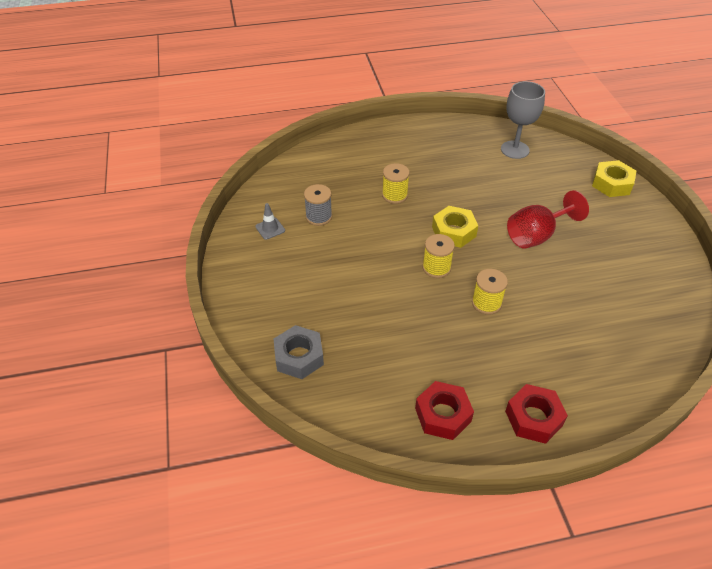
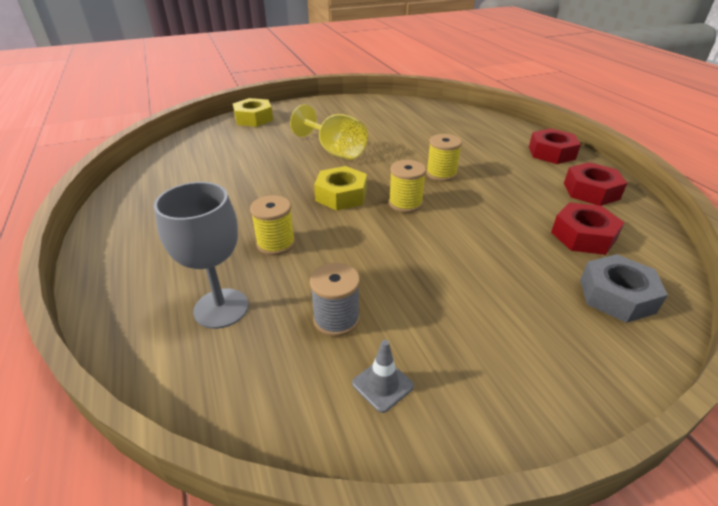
camera: 100 degrees left, 10 degrees down
grey goblet [501,81,545,159] -> grey goblet moved to [154,182,248,329]
red goblet [507,190,589,249] -> yellow goblet [290,105,368,160]
none -> red nut [551,202,625,255]

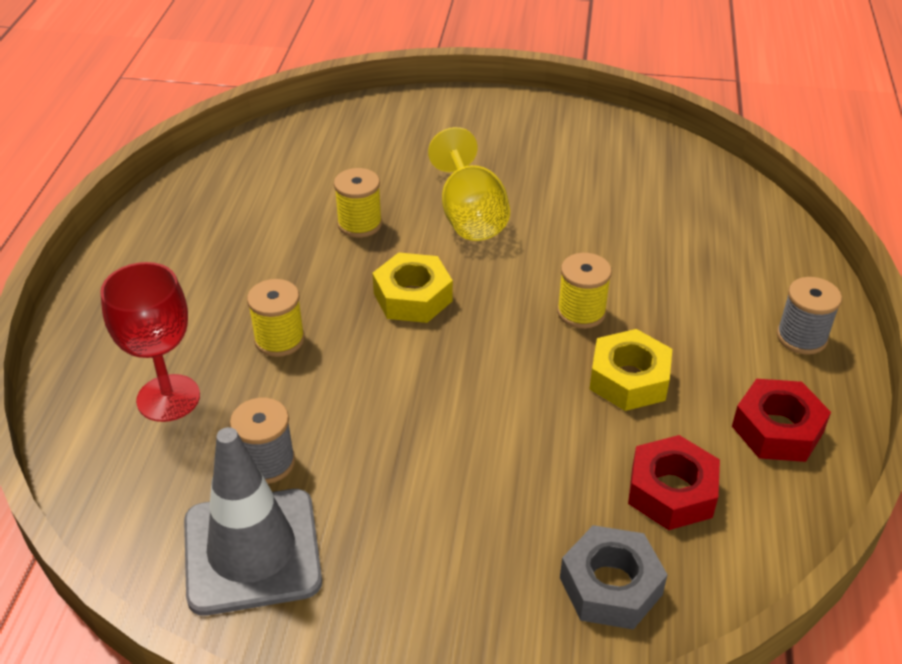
camera: 30 degrees right, 5 degrees up
grey goblet [154,182,248,329] -> red goblet [100,262,200,422]
yellow nut [233,98,273,127] -> yellow nut moved to [589,329,672,411]
grey traffic cone [352,340,414,413] -> grey traffic cone [184,427,322,616], size x2.43
yellow spool [389,160,426,213] -> yellow spool moved to [334,168,382,238]
red nut [529,128,581,164] -> grey spool [777,277,842,355]

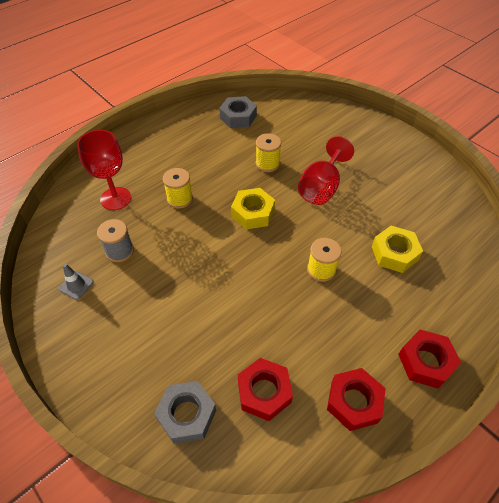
camera: 40 degrees right, 10 degrees up
grey traffic cone [184,427,322,616] -> grey traffic cone [58,264,94,300], size x0.41
yellow goblet [428,127,510,241] -> red goblet [298,136,354,205]
yellow nut [589,329,672,411] -> yellow nut moved to [372,226,423,273]
grey spool [777,277,842,355] -> red nut [398,329,461,388]
none -> grey nut [219,96,257,128]

